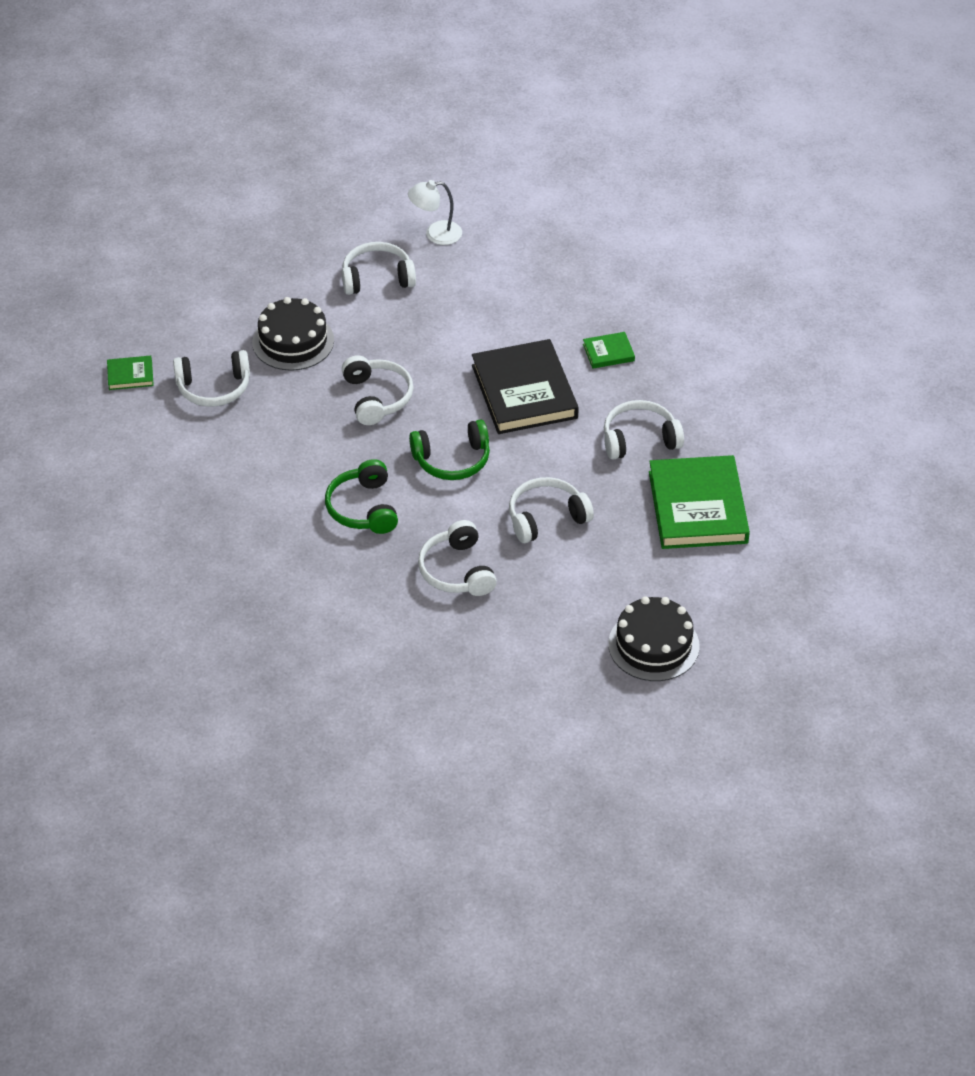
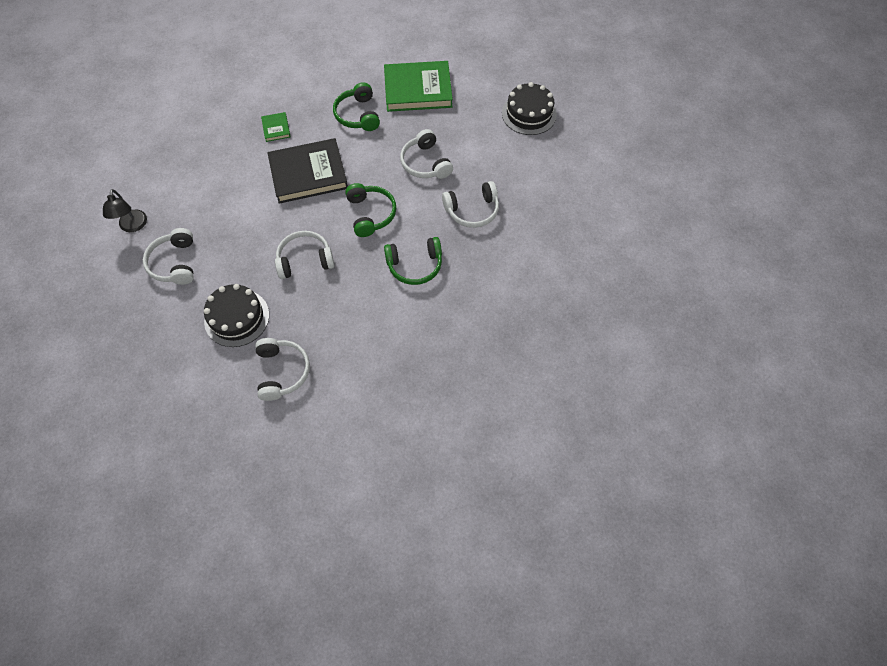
camera: 90 degrees left, 15 degrees up
green book [107,356,154,390] -> none
white lamp [408,180,462,245] -> black lamp [103,189,147,232]
white headphones [604,400,684,460] -> green headphones [333,82,380,131]

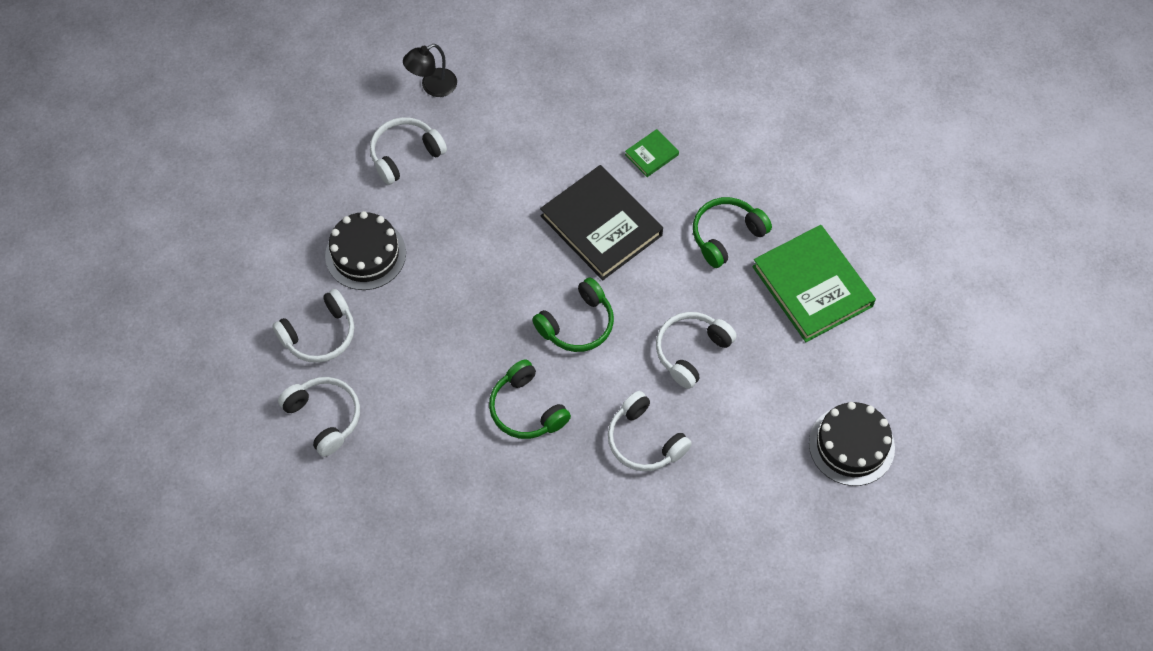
camera: 65 degrees right, 0 degrees up
white headphones [275,231,335,279] -> white headphones moved to [278,377,360,457]

